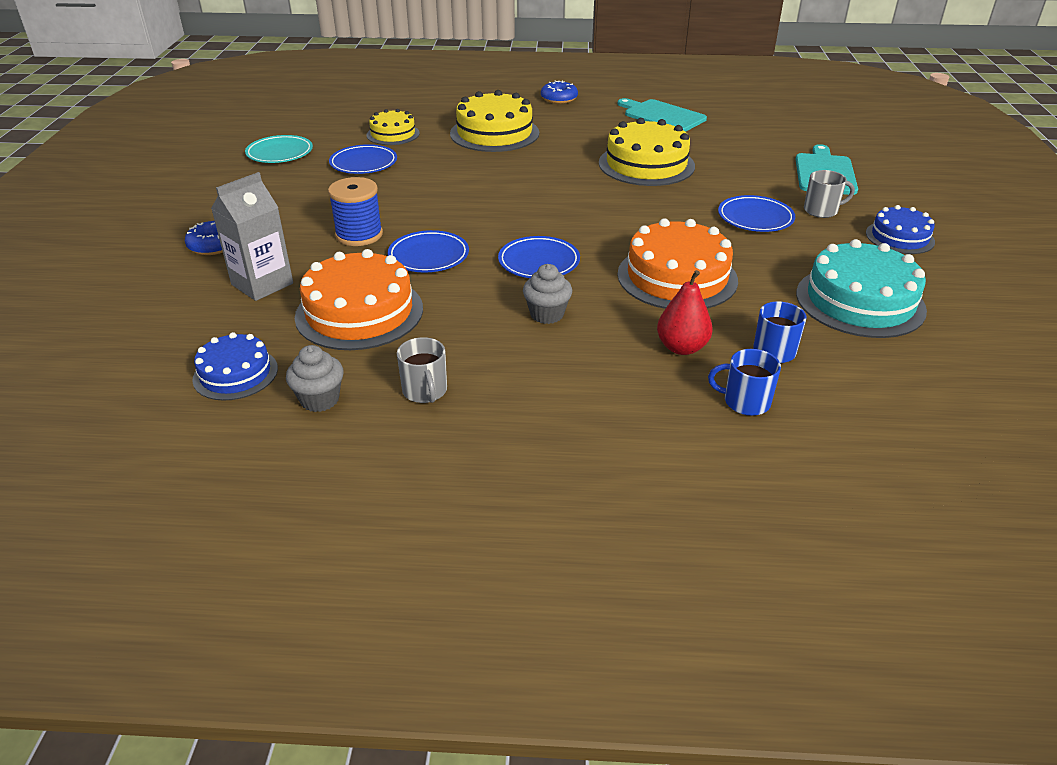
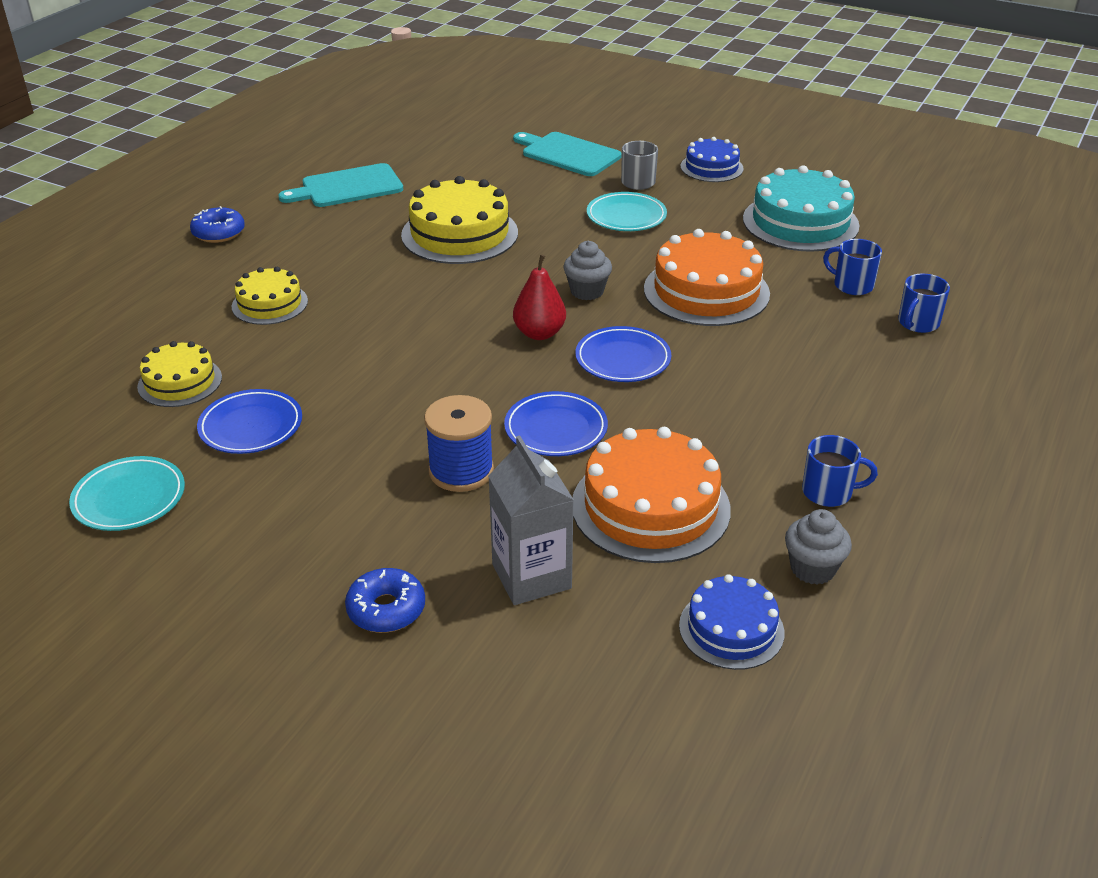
camera: 65 degrees left, 0 degrees up
grey mug [397,337,447,403] -> blue mug [802,435,878,507]
yellow cake [450,90,539,152] -> yellow cake [232,267,308,325], size x0.59
grey cupcake [523,264,572,324] -> grey cupcake moved to [563,241,612,300]
red pear [657,270,713,355] -> red pear moved to [513,255,566,340]
blue plate [718,195,795,232] -> turquoise plate [587,192,667,231]

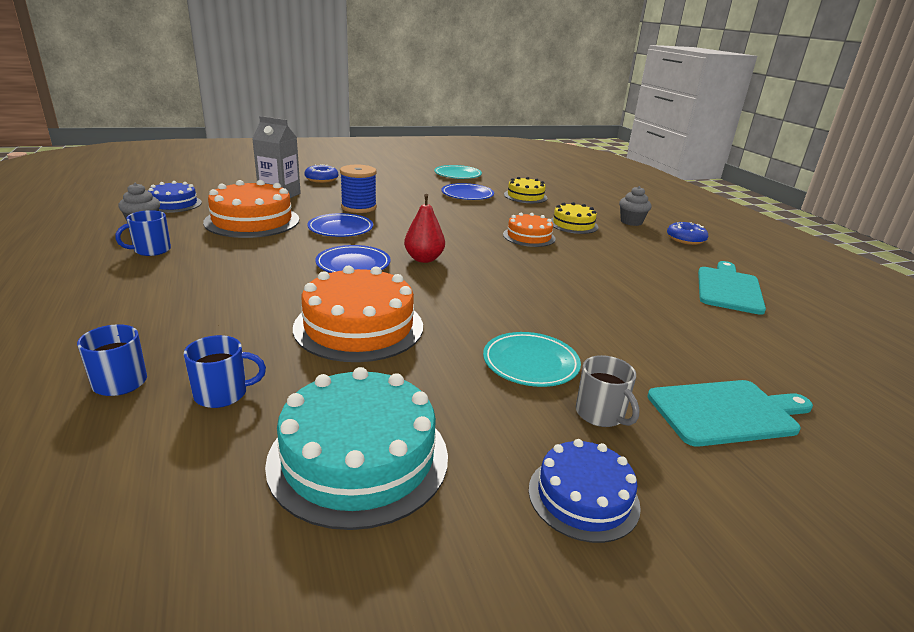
camera: 130 degrees right, 10 degrees down
yellow cake [401,176,518,264] -> none
grey cupcake [563,241,612,300] -> grey cupcake moved to [619,186,651,226]
none -> orange cake [503,213,556,247]

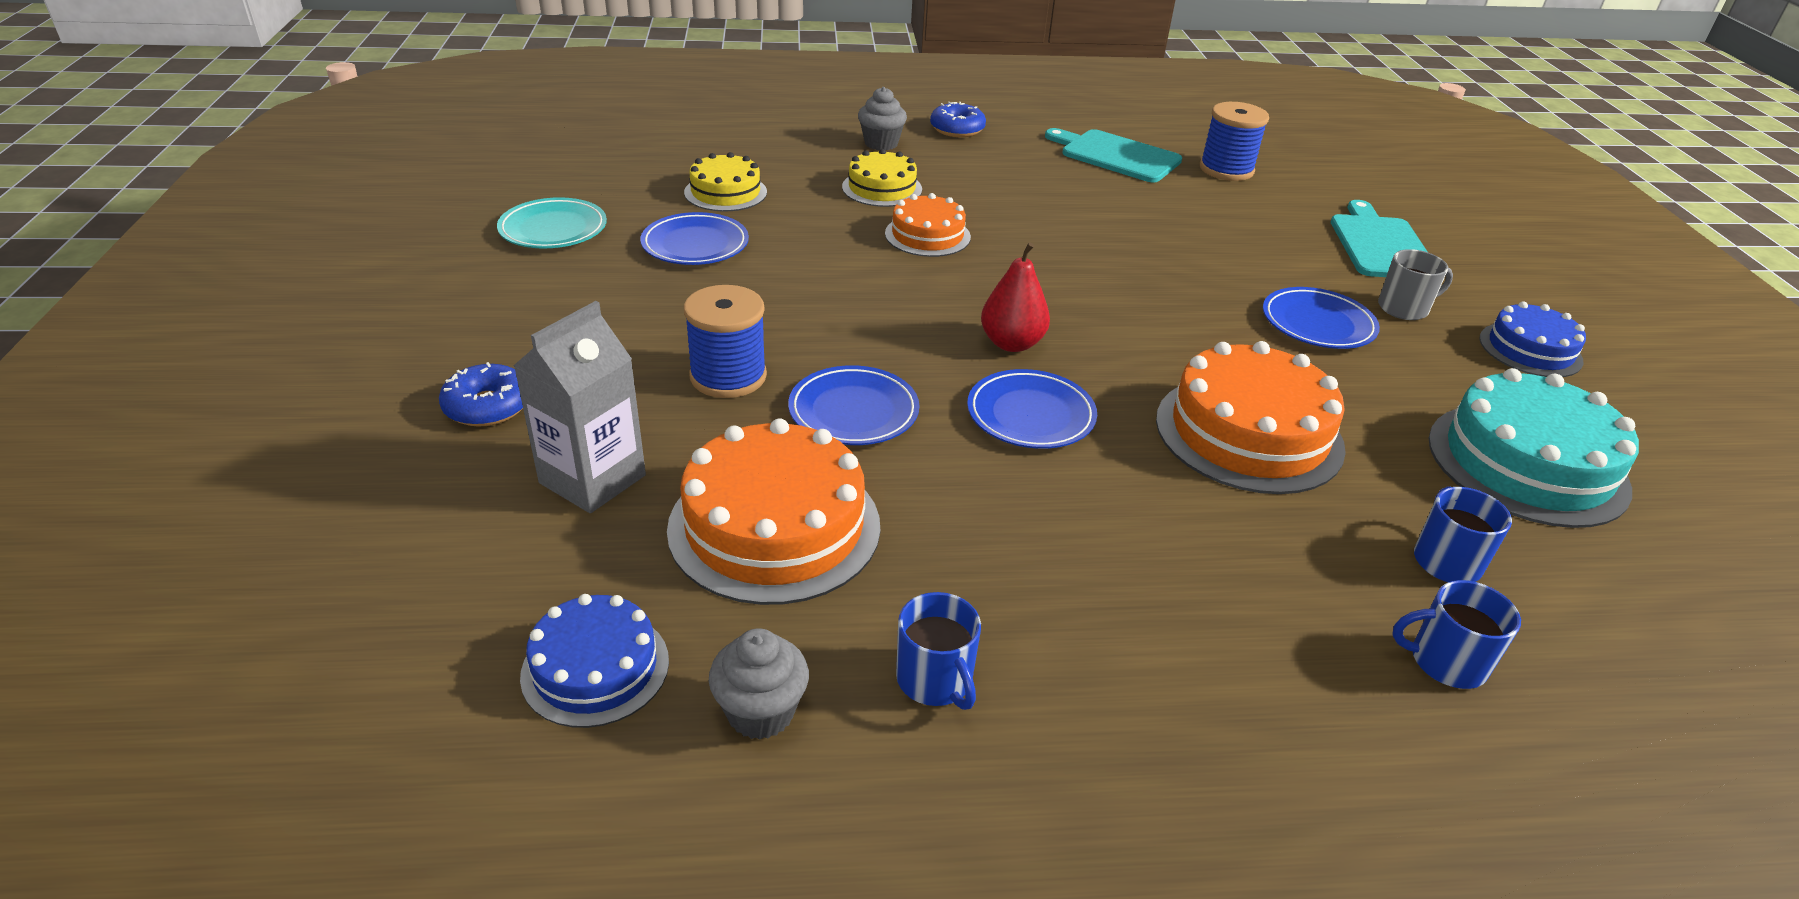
camera: 75 degrees left, 10 degrees up
turquoise plate [483,332,581,387] -> blue plate [1263,287,1380,349]
none -> blue spool [1200,102,1269,181]

